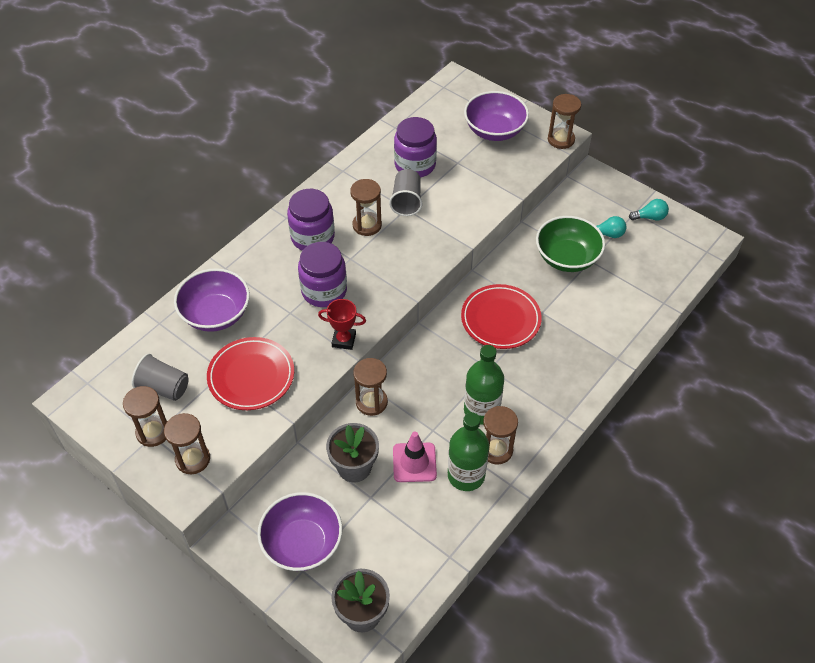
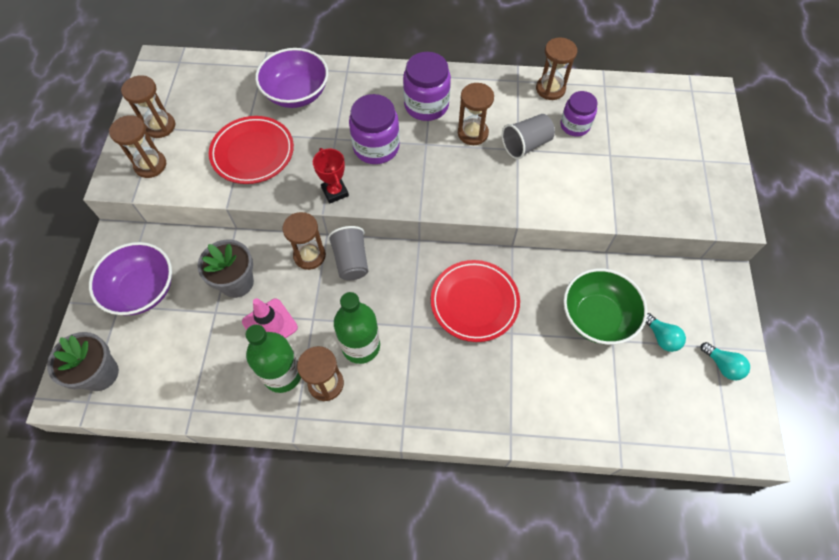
camera: 55 degrees right, 10 degrees up
grey cup [132,353,189,401] -> grey cup moved to [328,226,368,280]
purple jar [394,117,437,177] -> purple jar [560,91,597,137], size x0.67
purple bowl [464,91,529,141] -> none
brown hourglass [548,94,581,149] -> brown hourglass moved to [536,38,577,100]

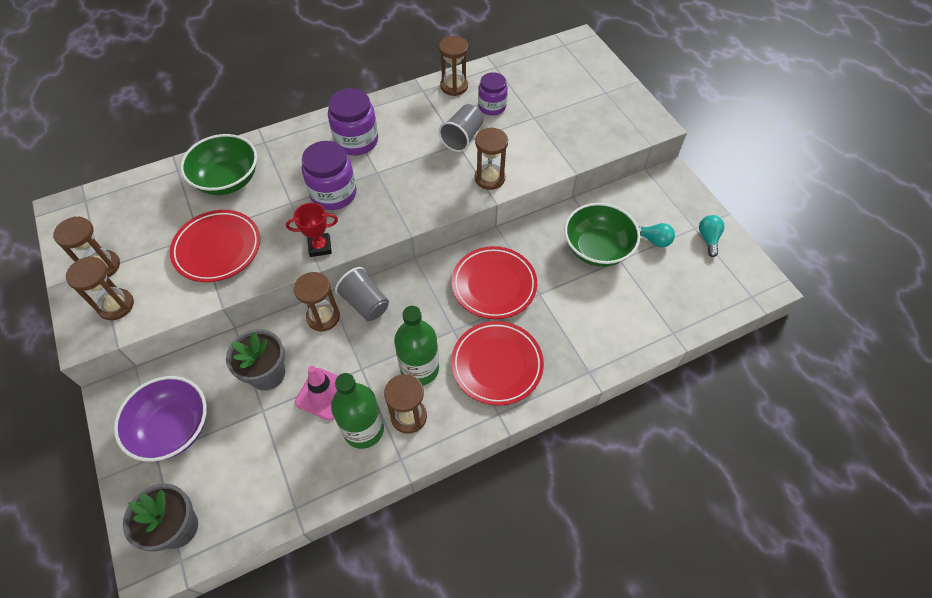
camera: 30 degrees left, 5 degrees down
purple bowl [255,48,328,108] -> green bowl [180,134,257,195]
red trophy [313,148,349,204] -> red trophy turned 45 degrees counterclockwise [286,203,338,257]
brown hourglass [458,83,494,145] -> brown hourglass moved to [475,127,508,190]
turquoise light bulb [701,342,750,380] -> turquoise light bulb turned 105 degrees counterclockwise [699,215,724,257]
none -> red plate [451,321,544,406]

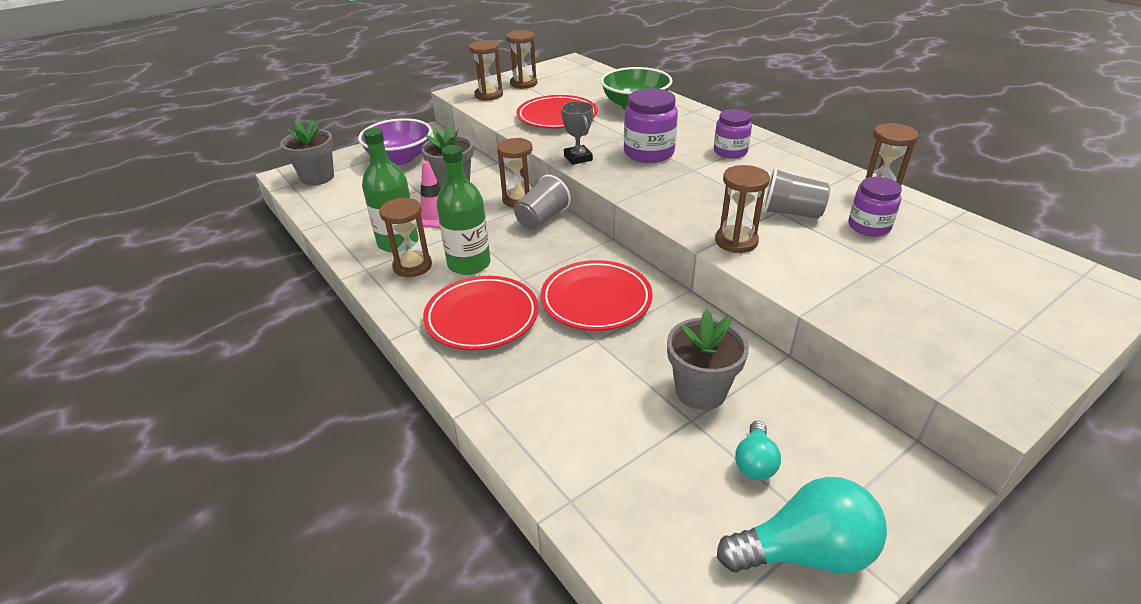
camera: 80 degrees right, 20 degrees down
red trophy [286,203,338,257] -> grey trophy [561,101,593,165]
purple jar [328,88,378,155] -> purple jar [714,109,752,158], size x0.67
green bowl [564,203,640,267] -> grey flower pot [667,310,749,410]
turquoise light bulb [699,215,724,257] -> turquoise light bulb [717,477,887,574], size x1.83

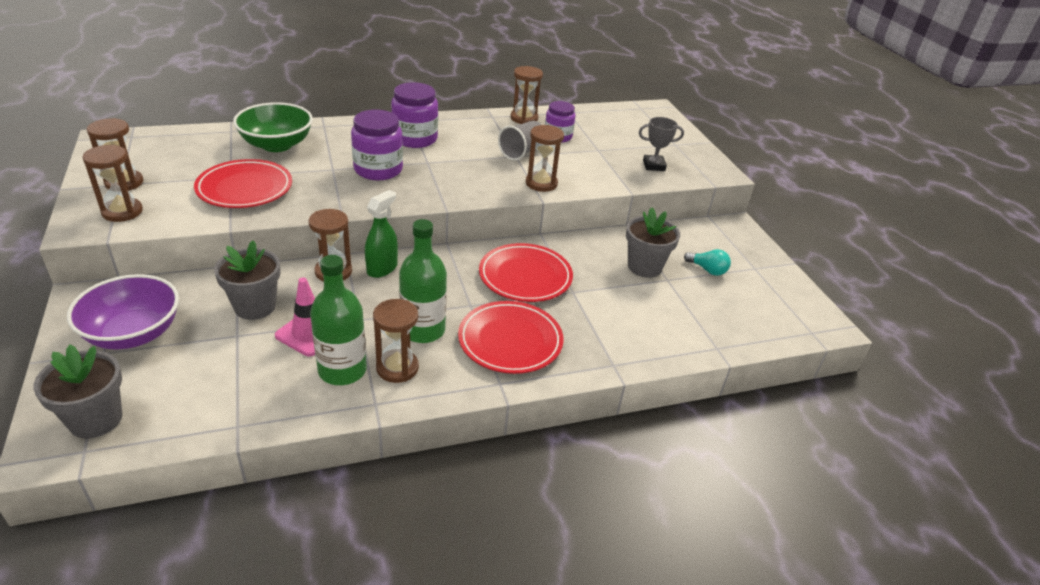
camera: 75 degrees left, 0 degrees up
grey cup [514,175,571,230] -> green spray bottle [365,190,398,278]
grey trophy [561,101,593,165] -> grey trophy moved to [639,117,684,171]
purple jar [714,109,752,158] -> purple jar [391,82,438,148], size x1.50
turquoise light bulb [717,477,887,574] -> none

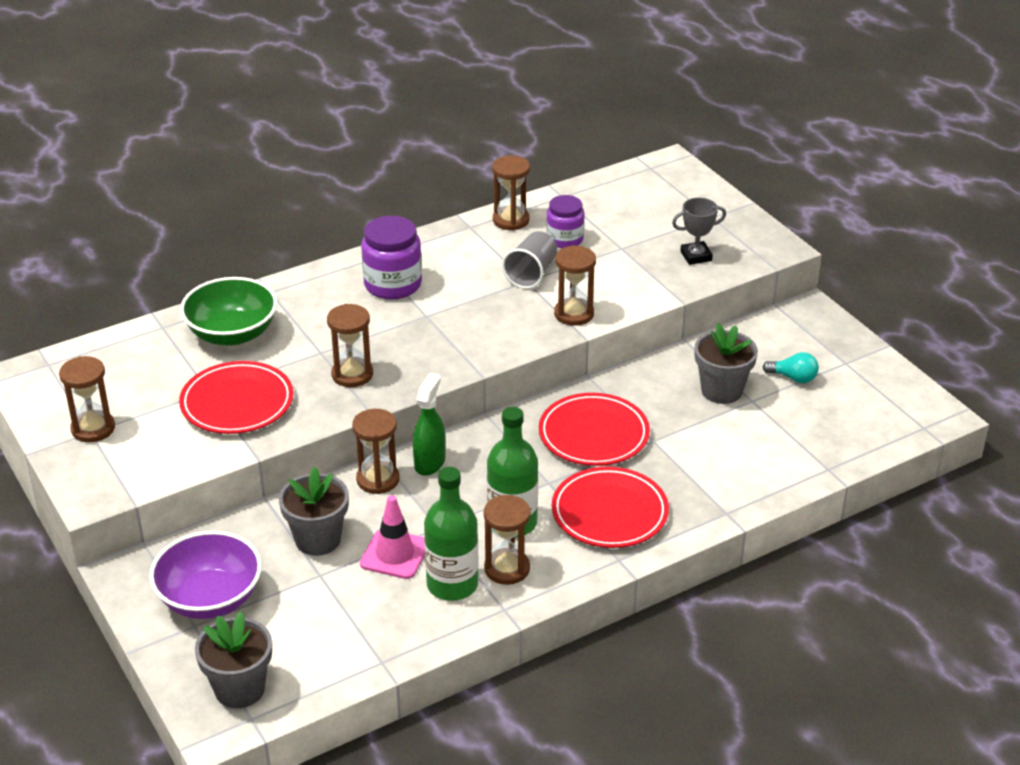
camera: 10 degrees left, 0 degrees up
brown hourglass [82,145,143,222] -> brown hourglass moved to [327,304,373,387]
purple jar [351,110,403,180] -> none

